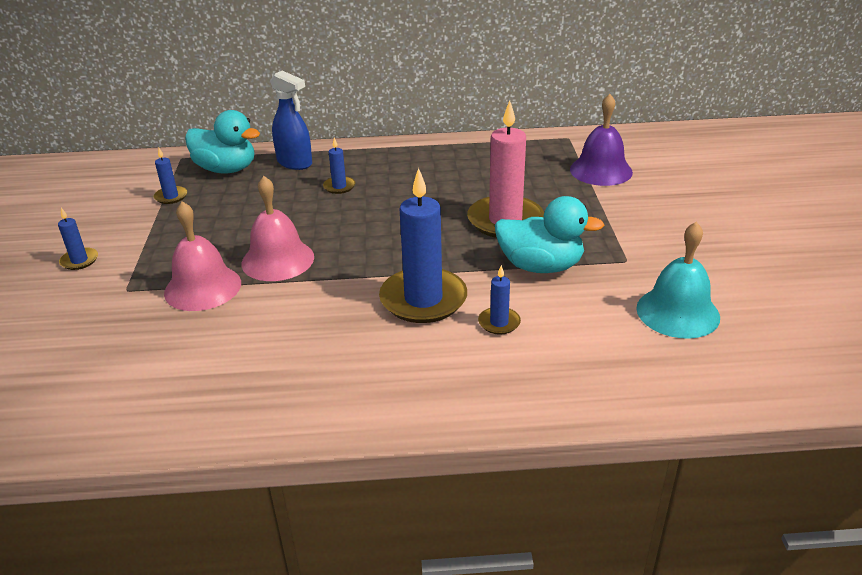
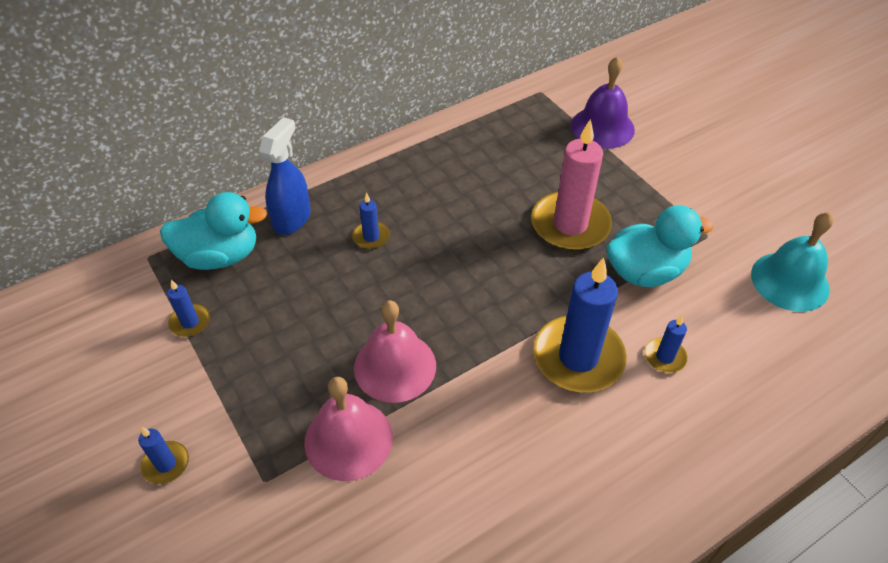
camera: 30 degrees left, 15 degrees up
blue spray bottle [270,71,312,170] -> blue spray bottle turned 75 degrees counterclockwise [259,117,311,235]

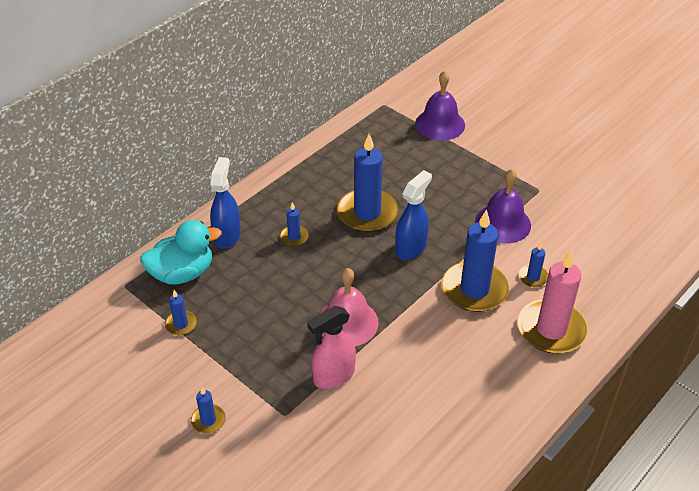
camera: 15 degrees left, 5 degrees down
pink bell [304,377,393,481] -> pink spray bottle [307,306,356,389]
pink candle [531,119,612,251] -> pink candle moved to [517,250,588,353]
turquoise duck [606,205,714,287] -> purple bell [475,169,531,243]
turquoise bell [751,212,833,312] -> none
none -> blue candle [337,134,399,232]
none -> blue spray bottle [395,170,432,260]

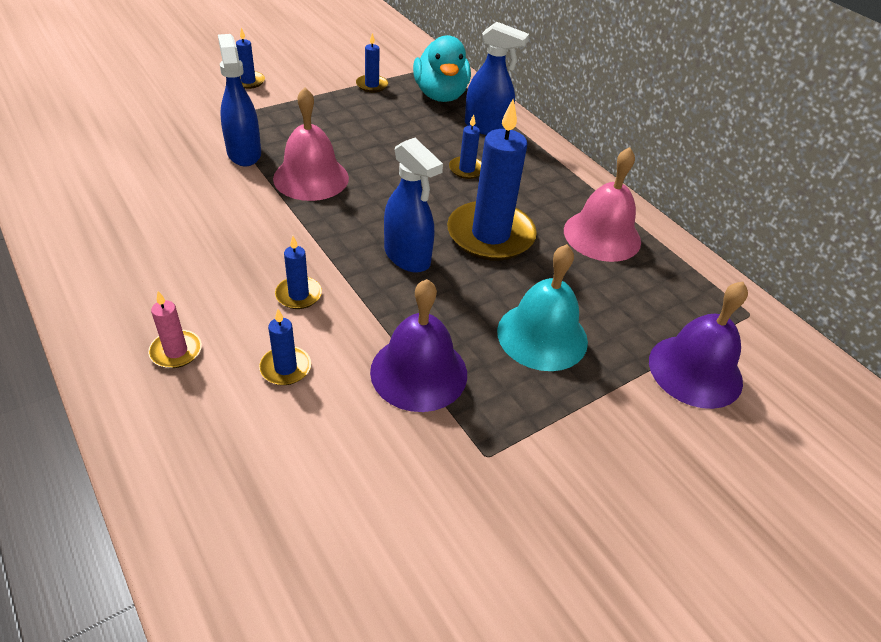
camera: 100 degrees right, 0 degrees up
pink spray bottle [307,306,356,389] -> blue spray bottle [218,34,261,166]
blue candle [442,209,509,312] -> blue candle [275,236,322,309], size x0.46
pink candle [517,250,588,353] -> pink candle [148,291,202,368], size x0.46
none -> turquoise bell [497,244,588,371]
none -> pink bell [564,147,641,262]

